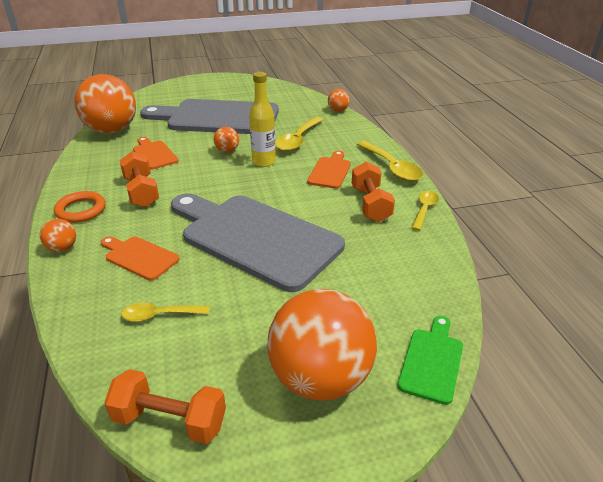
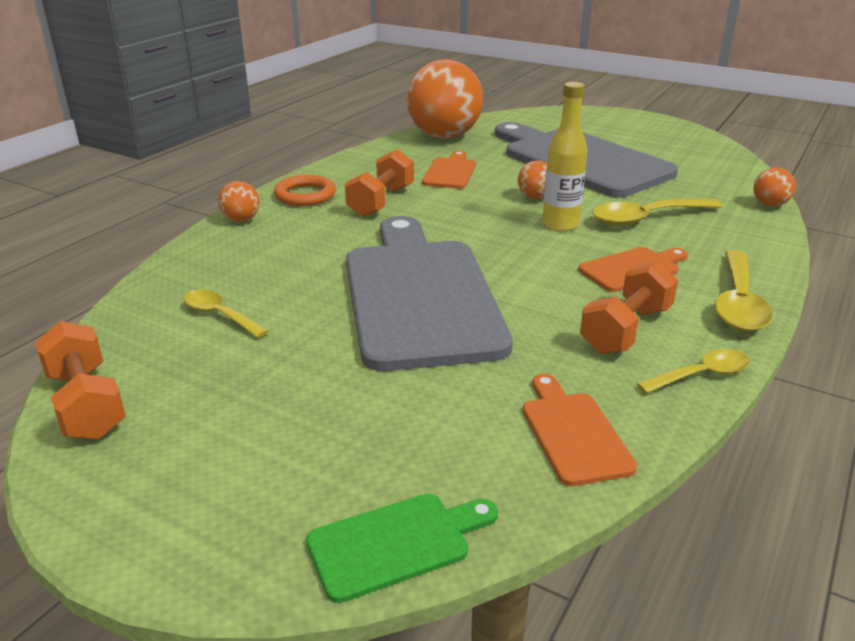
camera: 45 degrees right, 5 degrees down
orange cutting board [101,236,180,281] -> orange cutting board moved to [523,374,637,486]
orange ball [267,289,377,401] -> none

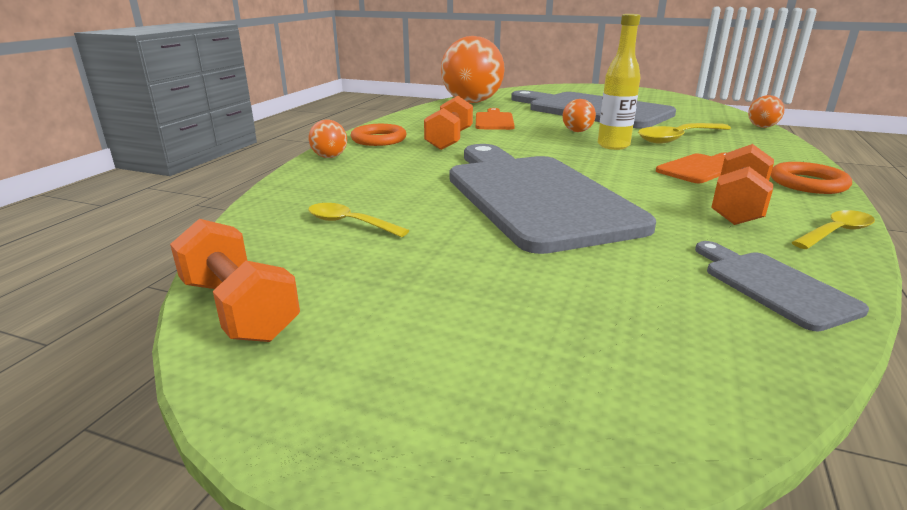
camera: 10 degrees left, 5 degrees down
green cutting board [306,494,498,603] -> none
orange cutting board [523,374,637,486] -> grey cutting board [695,241,869,331]
yellow spoon [714,250,773,331] -> orange ring [771,162,852,194]

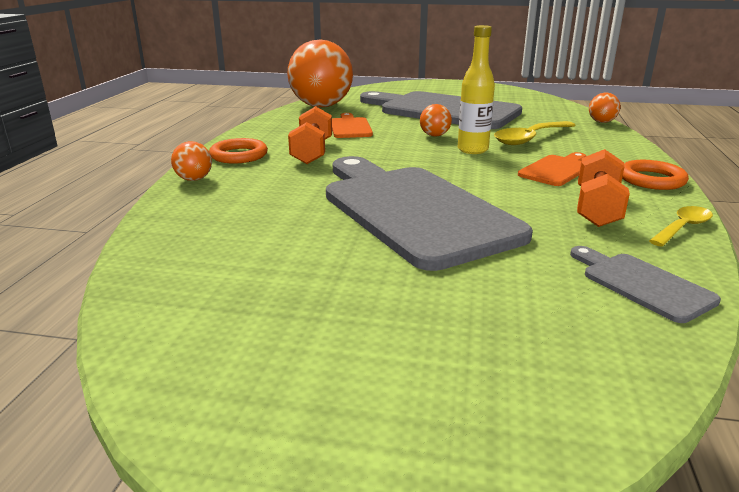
camera: 10 degrees left, 0 degrees up
orange dumbbell [170,219,300,342] -> none
yellow spoon [308,203,409,237] -> none

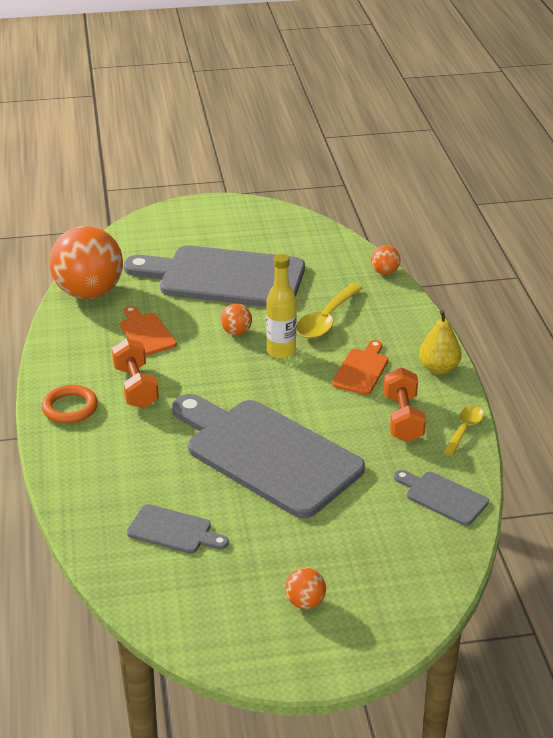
camera: 20 degrees left, 10 degrees up
orange ball [171,141,212,181] -> orange ball moved to [285,568,326,609]
orange ring [622,160,689,190] -> yellow pear [419,310,462,374]
none -> grey cutting board [127,504,229,554]

